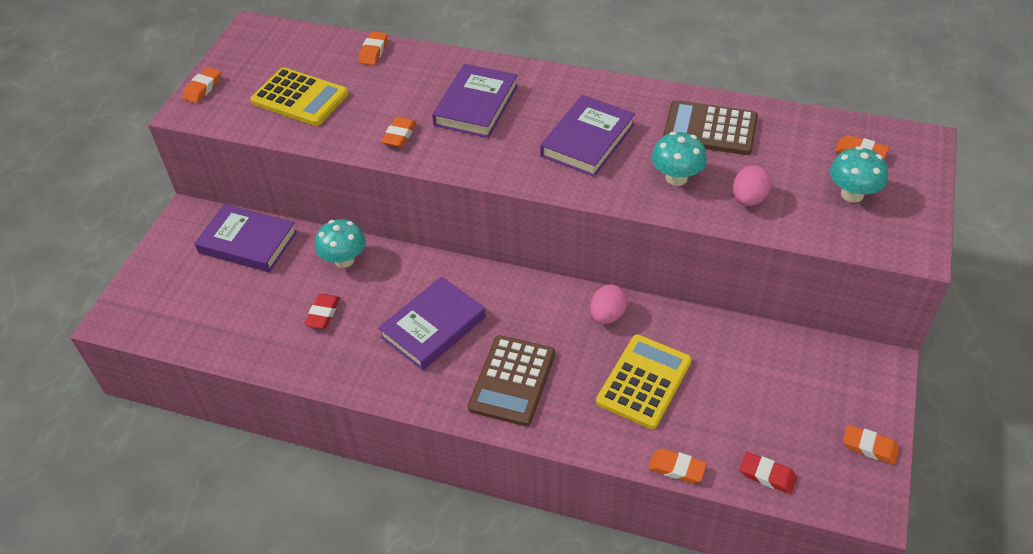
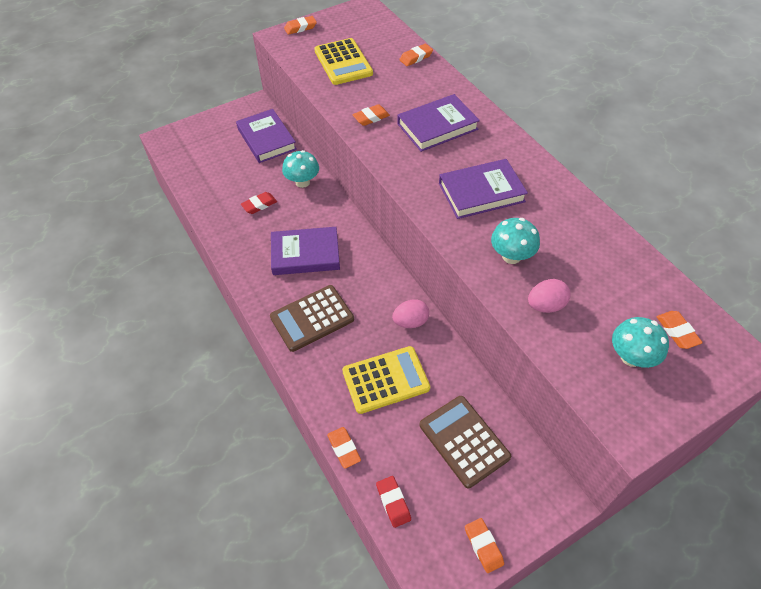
camera: 40 degrees right, 5 degrees up
brown calculator [663,100,758,155] -> brown calculator moved to [420,396,511,488]

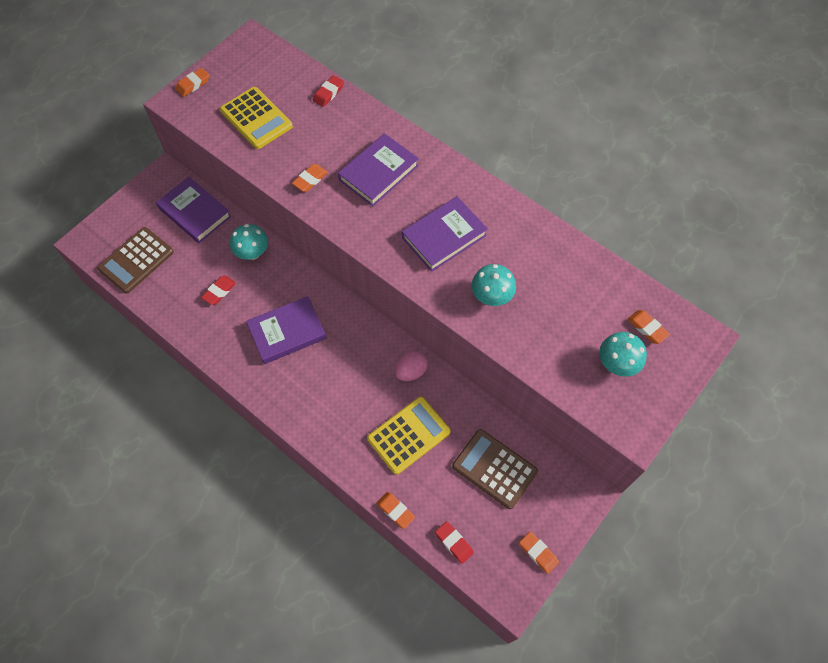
camera: 20 degrees left, 10 degrees up
brown calculator [270,285,354,352] -> brown calculator moved to [97,227,174,294]
orange eraser [399,44,433,66] -> red eraser [313,75,344,107]
pink egg [528,279,571,313] -> none

